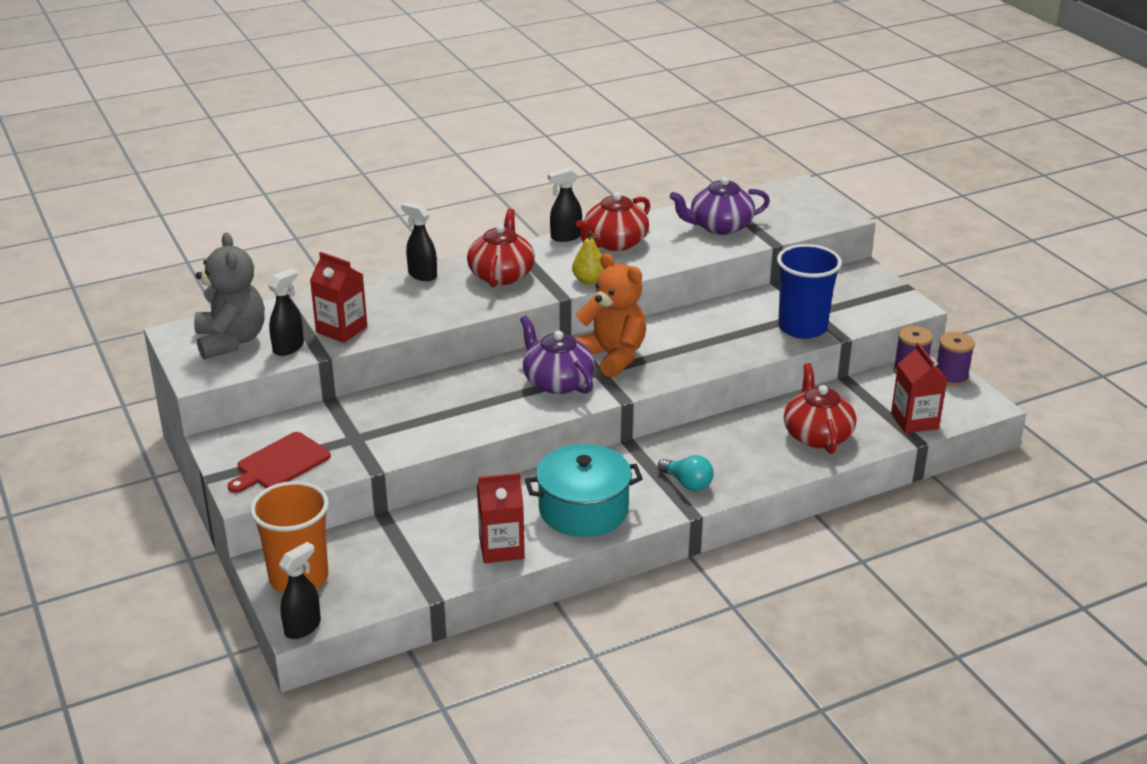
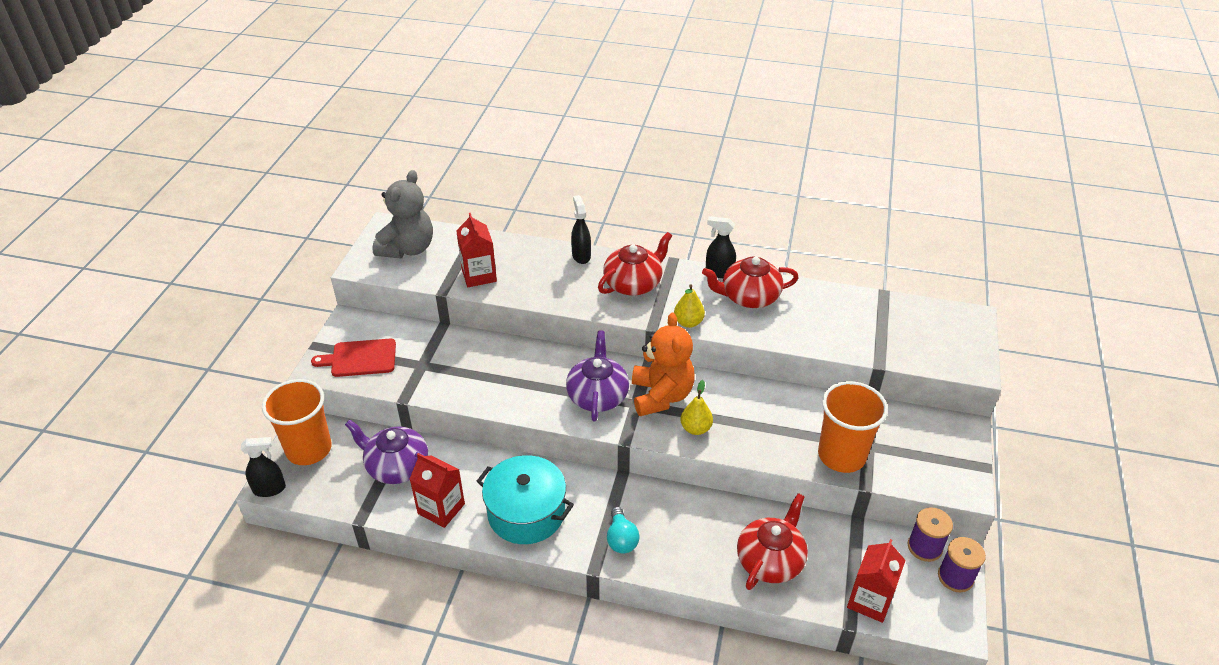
camera: 40 degrees right, 10 degrees up
black spray bottle [268,268,304,356] -> none
purple teapot [669,177,770,235] -> purple teapot moved to [345,419,428,484]
blue cup [777,244,842,339] -> orange cup [818,381,888,473]
none -> yellow pear [680,380,713,435]

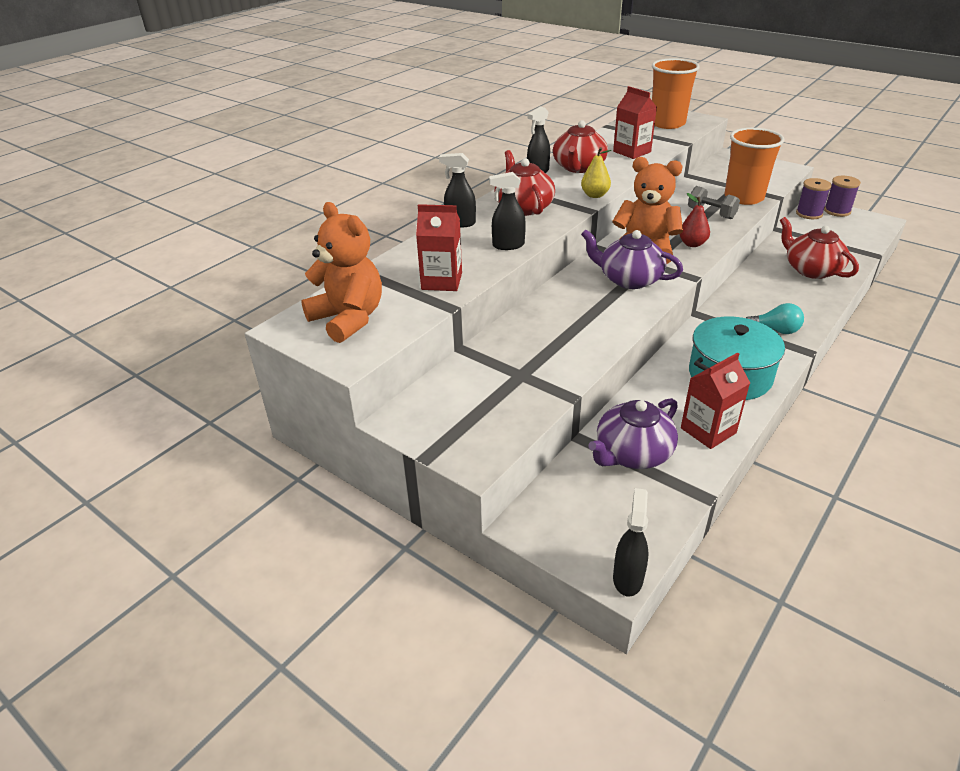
camera: 65 degrees left, 5 degrees down
orange cup [262,379,332,465] -> orange cup moved to [652,58,700,129]
red cutting board [311,339,396,377] -> none
grey teddy bear [372,170,433,259] -> orange teddy bear [301,202,382,343]
yellow pear [680,380,713,435] -> red pear [680,193,710,247]
red carton [847,539,906,623] -> red carton moved to [613,86,657,159]
none -> black spray bottle [489,172,526,250]
none -> grey dumbbell [688,186,740,219]

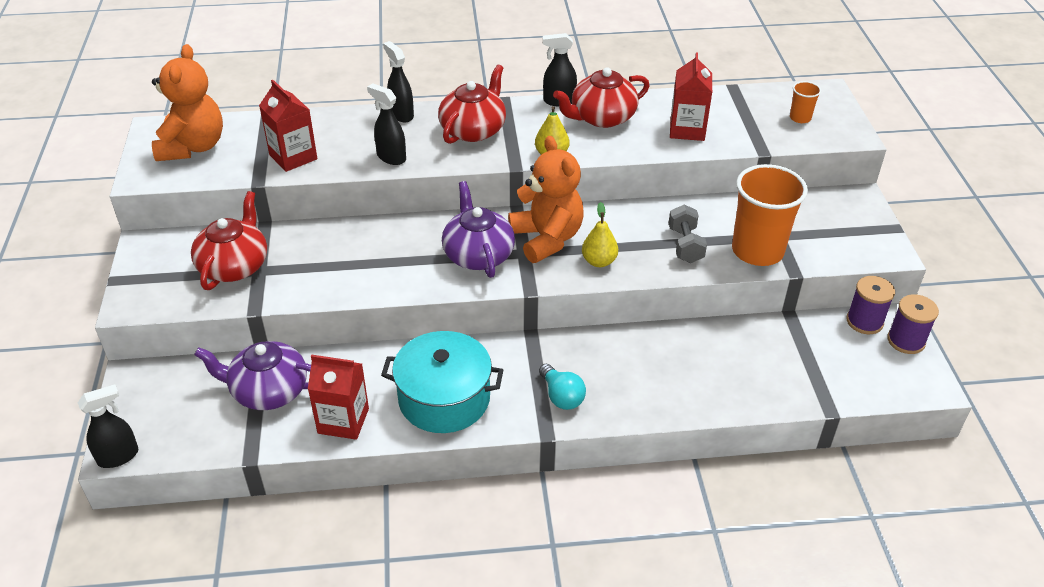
camera: 45 degrees right, 5 degrees up
orange cup [652,58,700,129] -> orange cup [790,81,821,123], size x0.45
red pear [680,193,710,247] -> yellow pear [582,202,618,267]
red teapot [780,217,859,279] -> red teapot moved to [191,191,267,290]

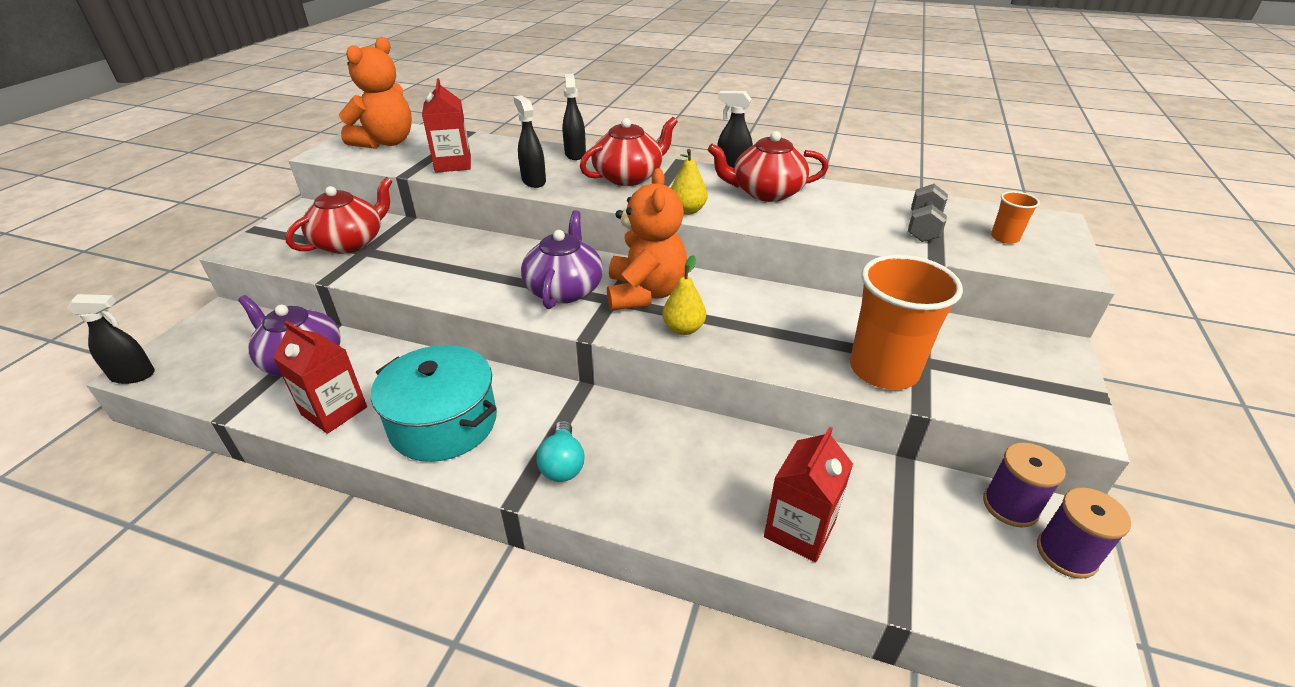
camera: 25 degrees right, 5 degrees down
grey dumbbell [669,204,707,263] -> grey dumbbell moved to [908,184,948,242]
red carton [670,52,712,141] -> red carton moved to [764,426,853,563]

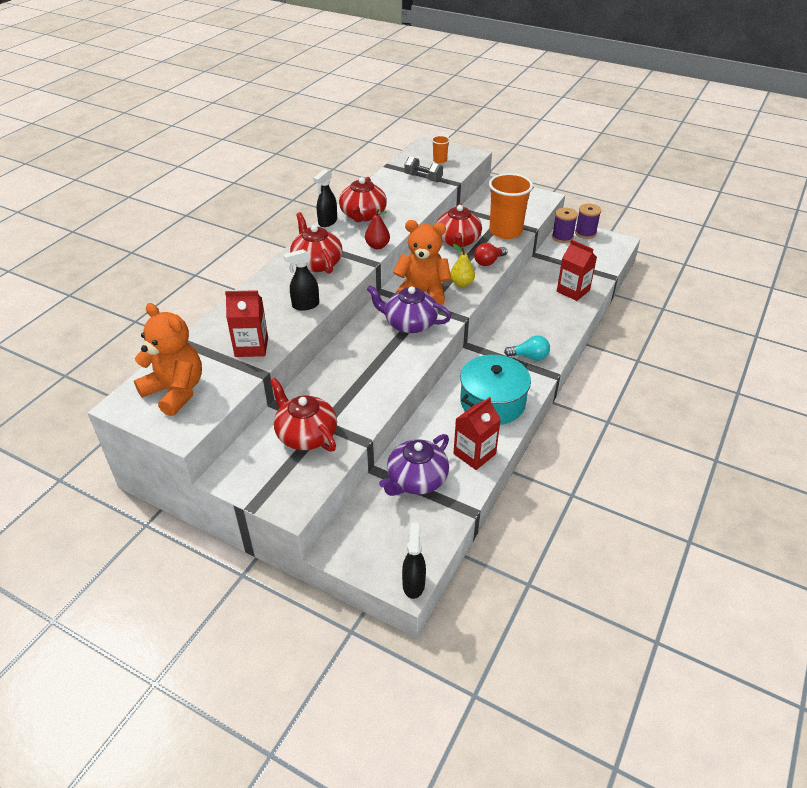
camera: 80 degrees left, 5 degrees up
black spray bottle [562,74,586,160] -> none
yellow pear [671,149,707,215] -> red pear [365,209,390,249]
none -> red teapot [436,203,482,247]
none -> red light bulb [474,243,507,266]

